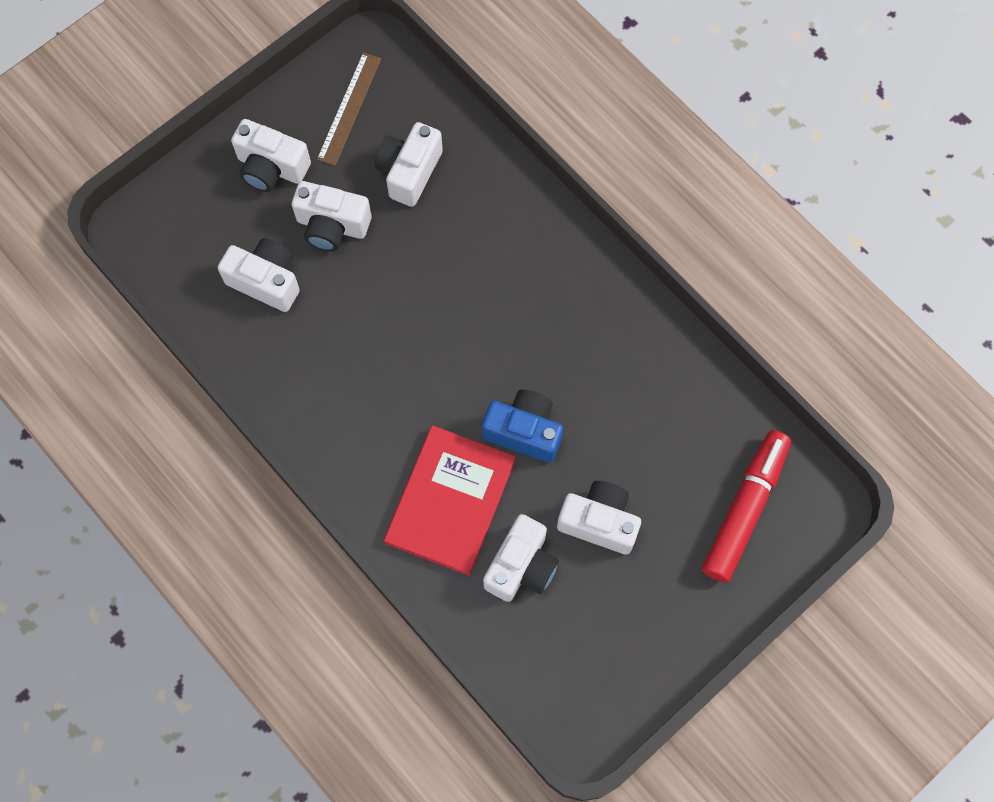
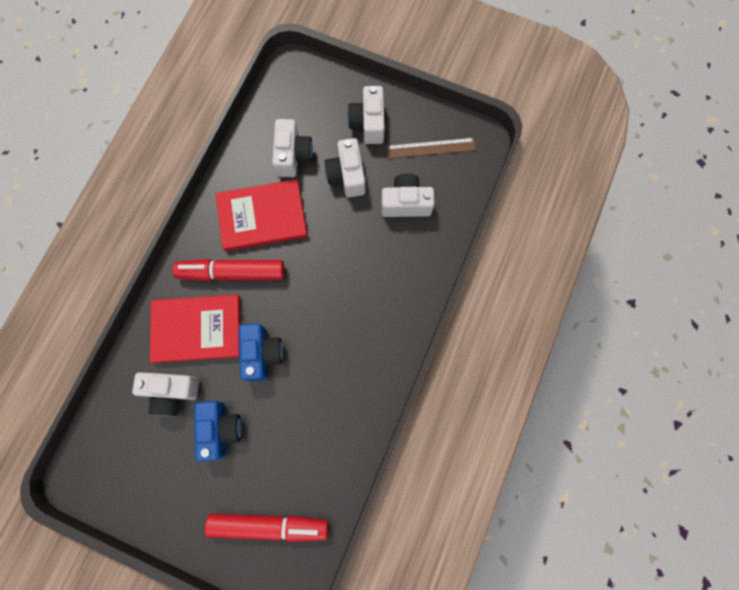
camera: 65 degrees right, 5 degrees up
white camera [557,481,641,554] -> blue camera [194,401,242,462]
none -> red marker [173,259,285,281]
none -> red book [215,179,307,251]

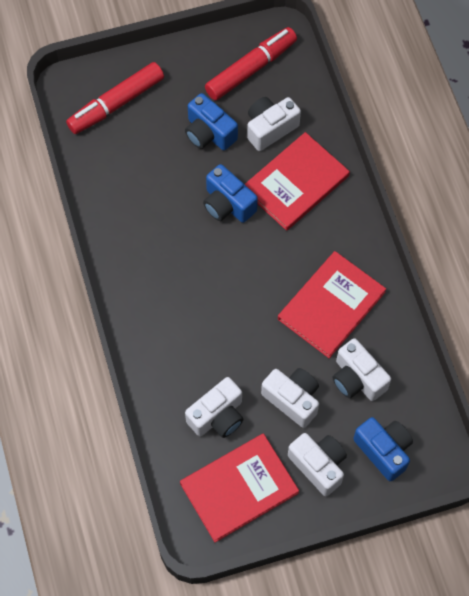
camera: 140 degrees right, 10 degrees down
red marker [173,259,285,281] -> red marker moved to [205,27,297,100]
brown ruler [387,138,476,159] -> red book [180,434,299,543]
none -> blue camera [353,417,413,481]

